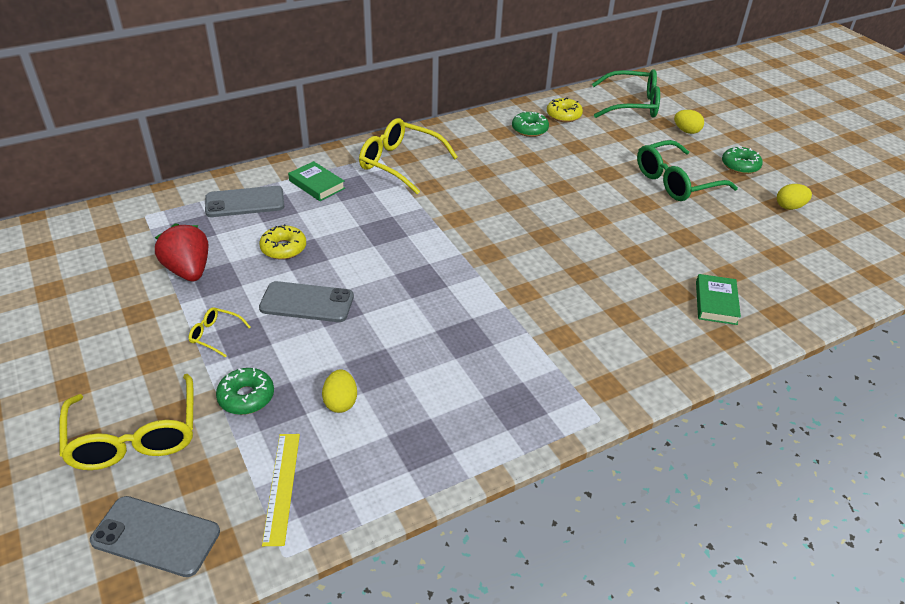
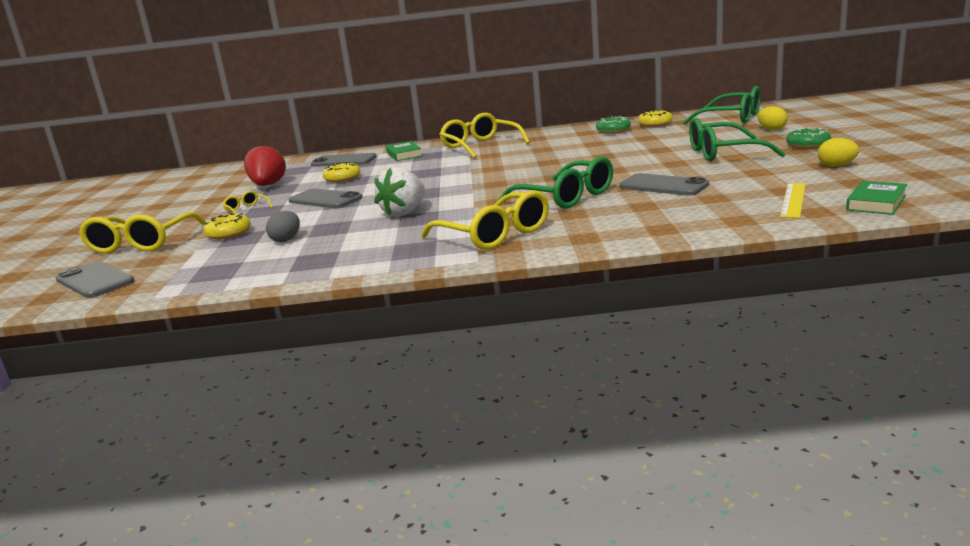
camera: 30 degrees right, 20 degrees down
green donut [216,368,274,415] -> yellow donut [203,213,251,240]
yellow ruler [262,434,300,546] -> yellow ruler moved to [780,183,806,218]
yellow egg [322,369,357,413] -> grey egg [266,211,300,242]
green book [696,274,741,325] -> green book moved to [846,181,908,215]
none -> white strawberry [374,167,425,217]
none -> yellow glasses [421,190,549,250]
none -> green glasses [499,156,613,209]
none -> grey phone [620,173,709,196]

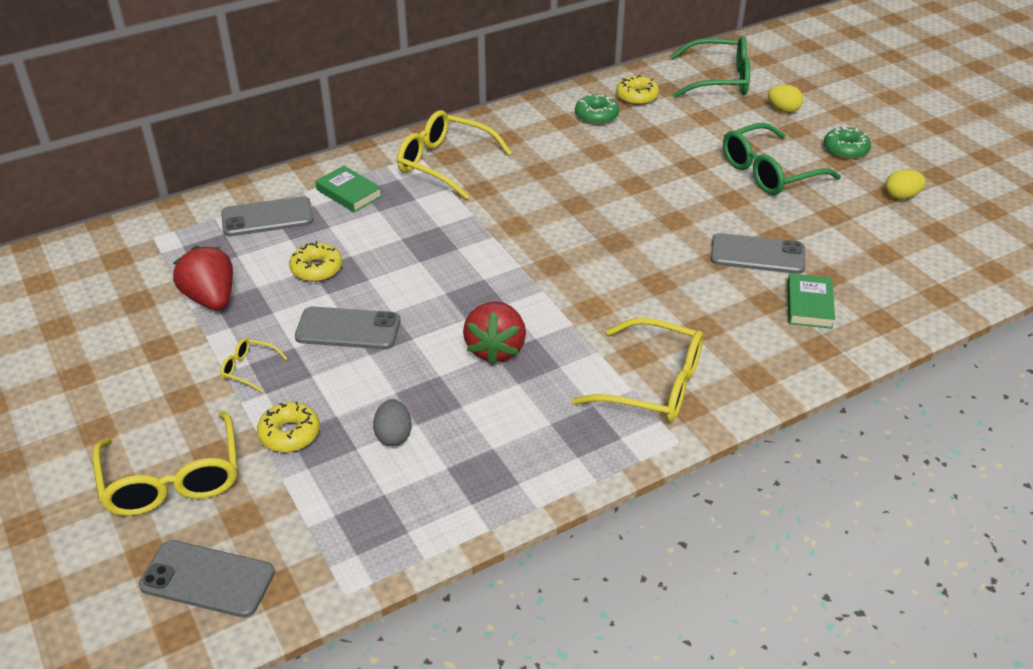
camera: 30 degrees left, 20 degrees up
white strawberry [374,167,425,217] -> red strawberry [463,301,526,365]
green glasses [499,156,613,209] -> none
yellow ruler [780,183,806,218] -> none
green book [846,181,908,215] -> green book moved to [787,273,835,329]

